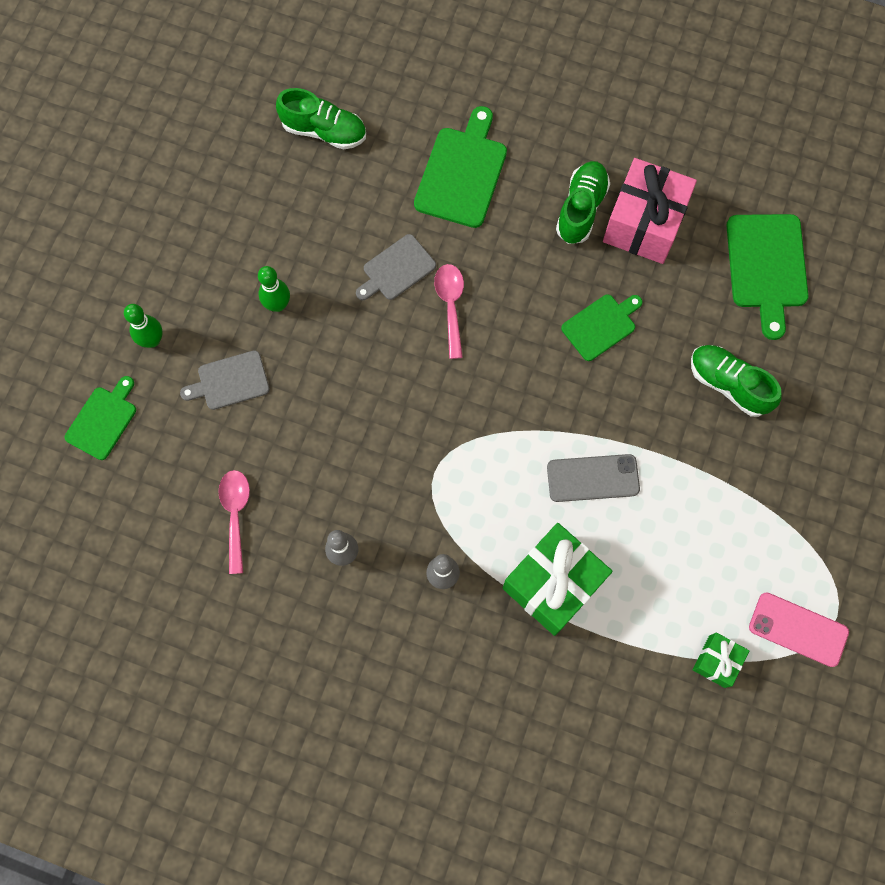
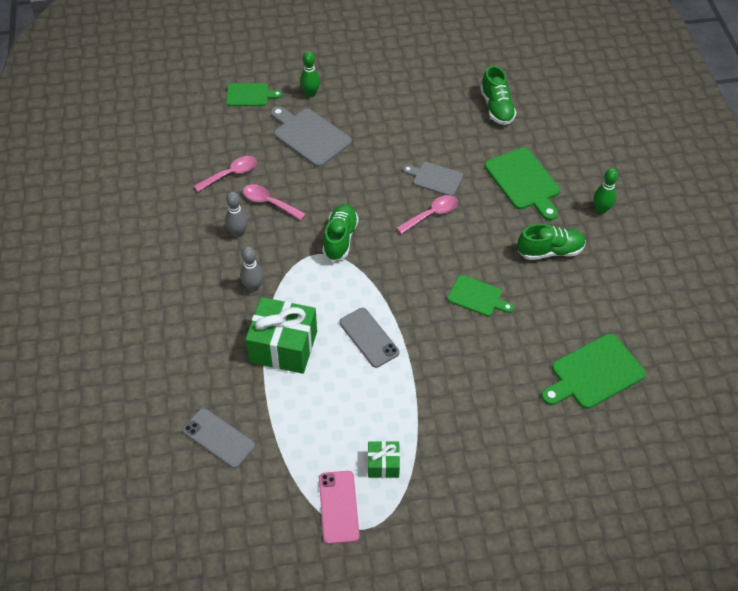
camera: 60 degrees right, 20 degrees down
grey cutting board [180,350,270,410] -> grey cutting board [271,106,352,167], size x1.58
green bowling pin [258,266,290,312] -> green bowling pin moved to [594,168,618,214]
green cutting board [414,106,507,228] -> green cutting board turned 75 degrees clockwise [484,147,560,221]
pink gift [603,158,697,264] -> none
green shoe [691,345,782,417] -> green shoe moved to [323,204,359,261]
green gift [692,632,749,688] -> green gift moved to [368,441,400,478]
none -> grey phone [182,408,255,468]
none -> pink spoon [243,184,306,220]

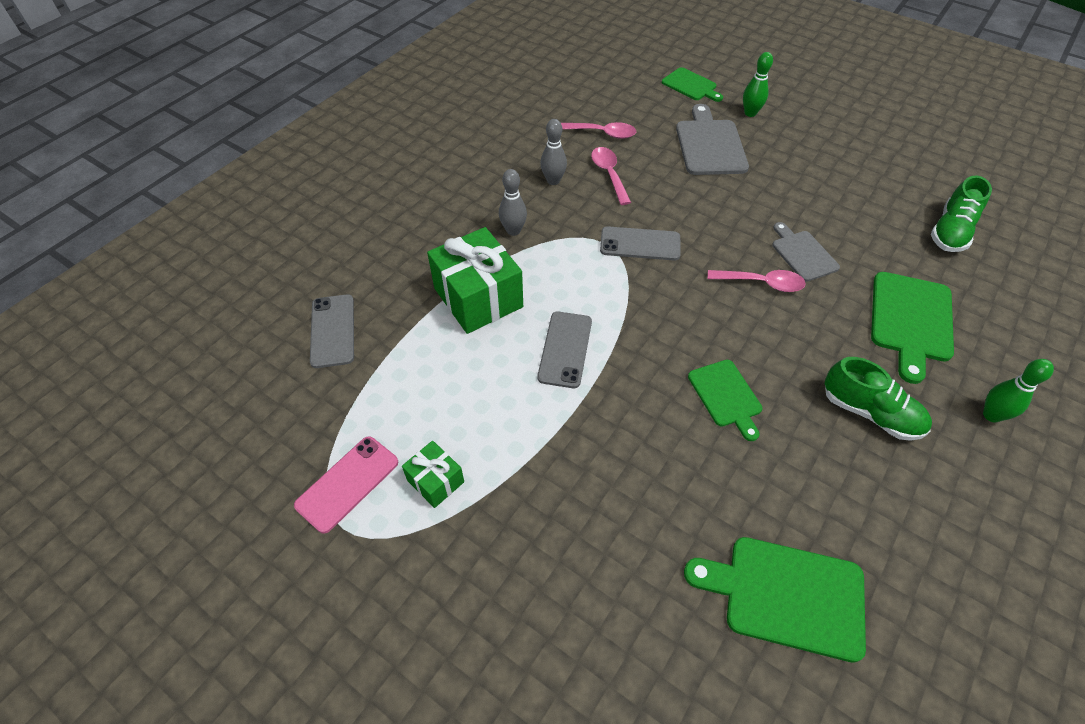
camera: 45 degrees right, 0 degrees up
green shoe [323,204,359,261] -> grey phone [600,226,681,260]

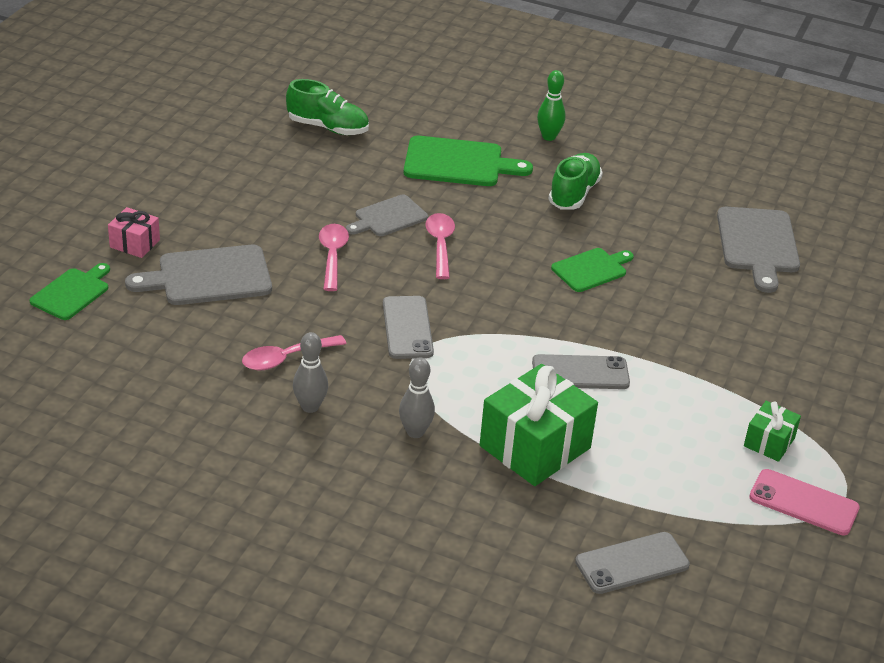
camera: 105 degrees left, 15 degrees down
pink spoon [561,122,636,139] -> pink spoon moved to [319,224,349,291]
green cutting board [684,537,866,663] -> grey cutting board [717,207,800,293]
green bowling pin [743,52,773,117] -> pink gift [108,207,160,258]

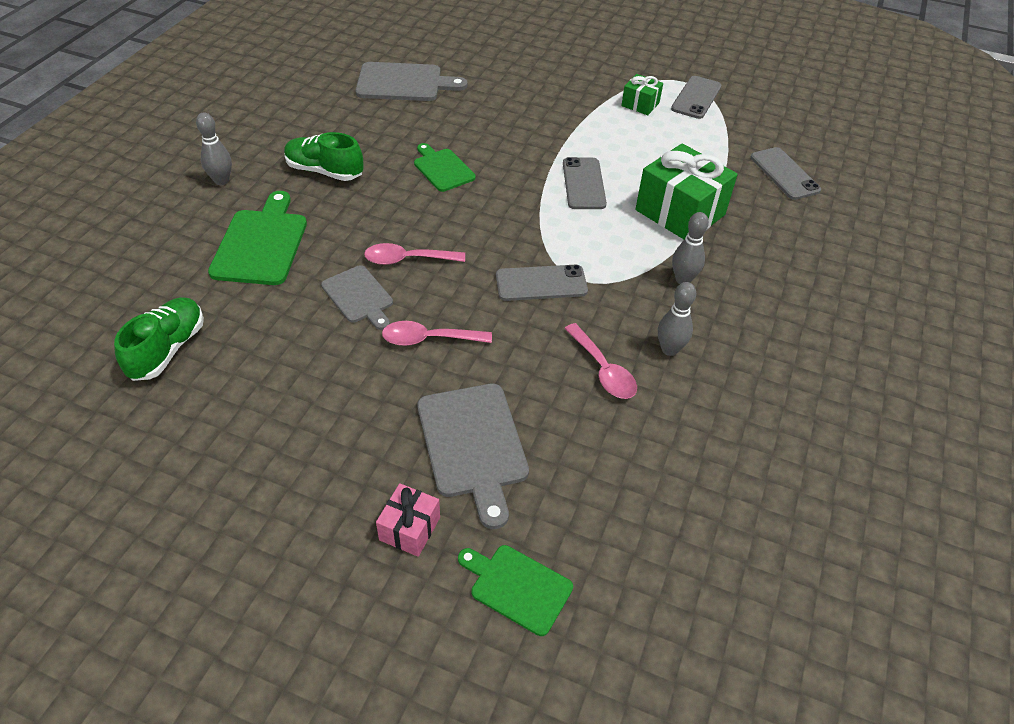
camera: 90 degrees left, 10 degrees up
green bowling pin [537,70,566,141] -> grey bowling pin [196,113,232,185]
pink phone [749,469,860,535] -> grey phone [671,76,721,119]

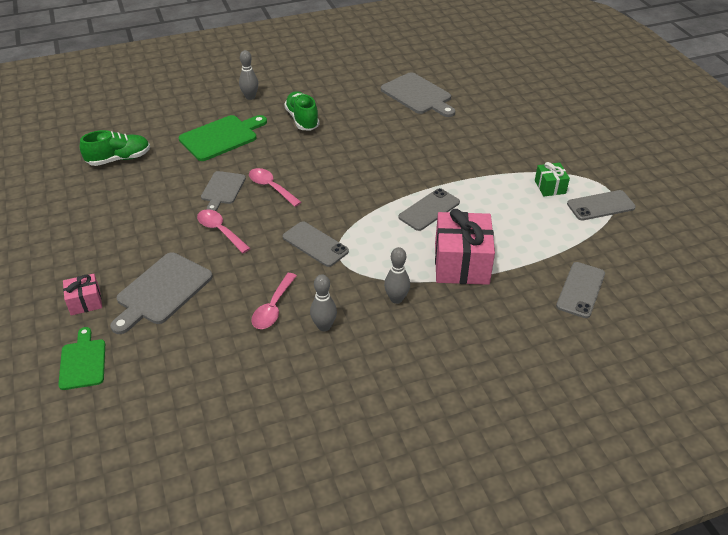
camera: 50 degrees right, 5 degrees down
green cutting board [414,143,476,192] -> none
green gift [635,143,738,239] -> pink gift [435,209,495,285]

